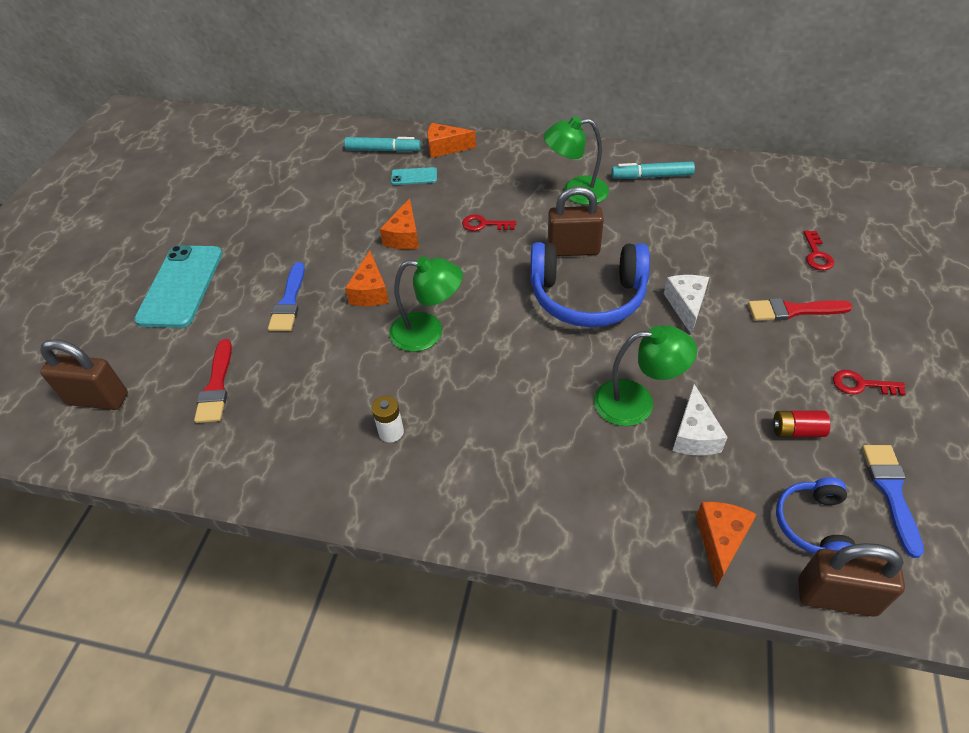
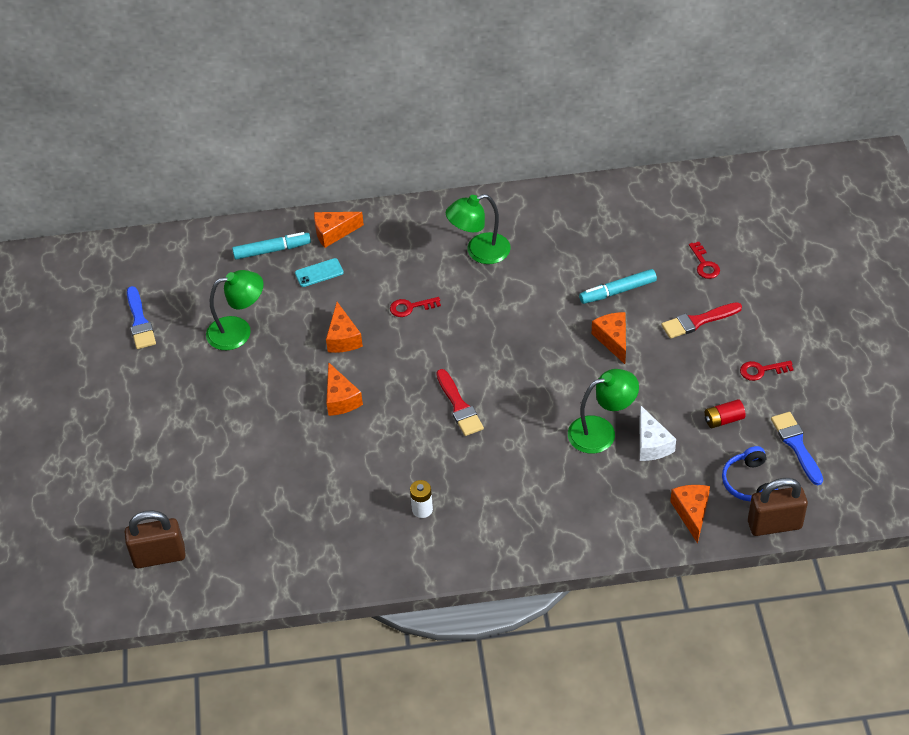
camera: 20 degrees left, 0 degrees up
turquoise phone [134,245,223,328] -> none
red brush [194,339,232,423] -> red brush moved to [436,369,484,436]
blue brush [268,262,305,331] -> blue brush moved to [127,286,156,349]
green lamp [389,256,463,352] -> green lamp moved to [206,270,263,350]
blue headphones [530,242,650,327] -> none
brown padlock [547,186,604,256] -> none
turquoise marker [611,162,695,179] -> turquoise marker moved to [579,269,657,304]
white cheese [664,275,709,335] -> orange cheese [592,312,626,364]

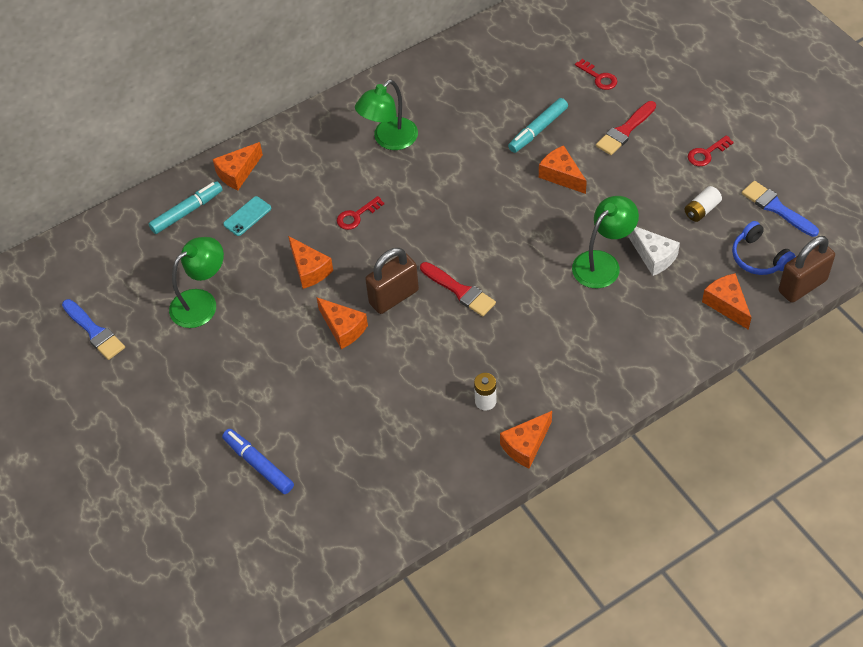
camera: 25 degrees left, 5 degrees up
brown padlock [125,510,186,568] -> brown padlock moved to [365,248,419,314]
red battery [705,399,746,428] -> white battery [685,186,722,222]
none -> blue marker [222,429,294,494]
none -> orange cheese [500,411,552,468]

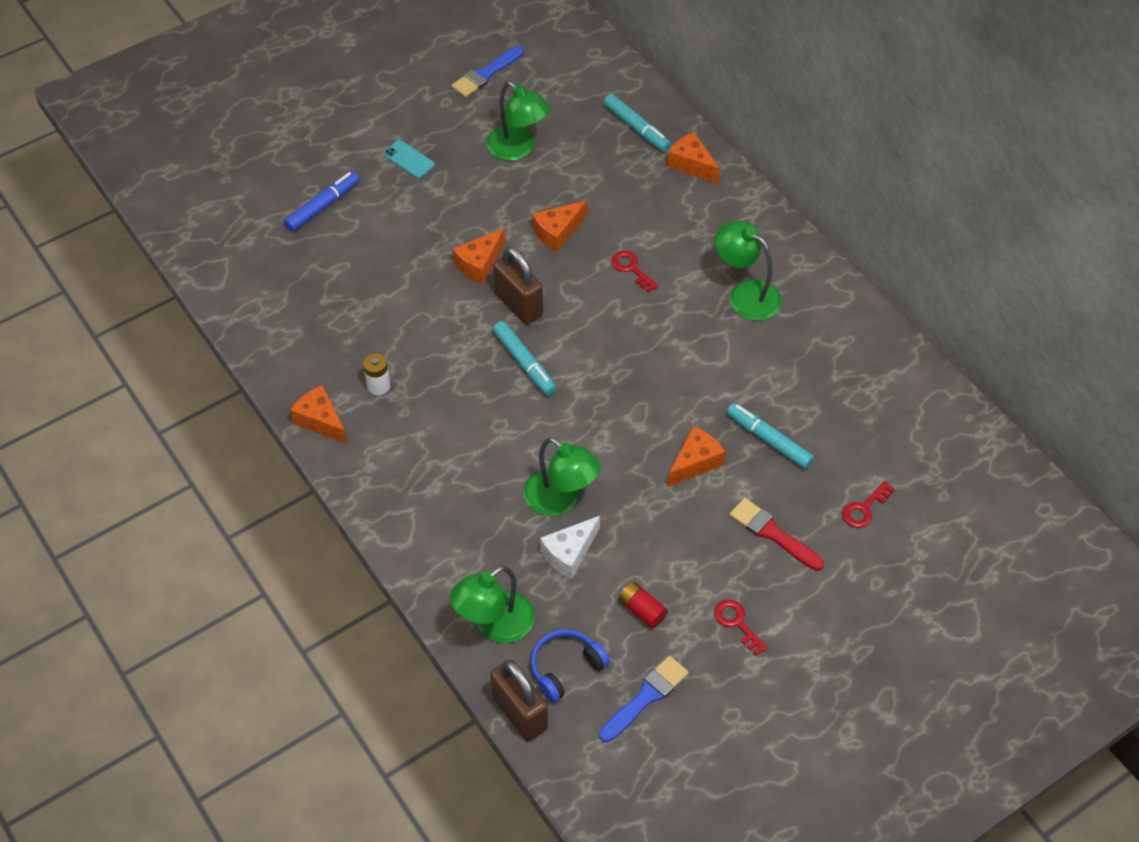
camera: 85 degrees right, 0 degrees up
turquoise phone [223,196,271,236] -> turquoise phone moved to [383,140,435,178]
red brush [420,262,496,316] -> turquoise marker [493,321,557,396]
white battery [685,186,722,222] -> red battery [619,582,668,629]
orange cheese [702,273,752,330] -> green lamp [450,565,535,643]

